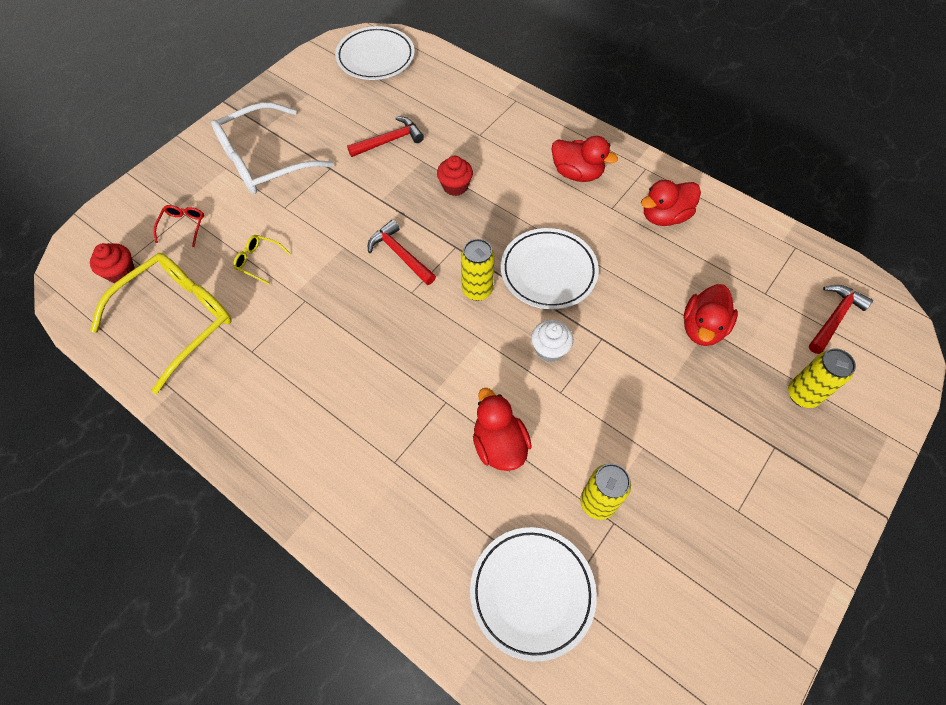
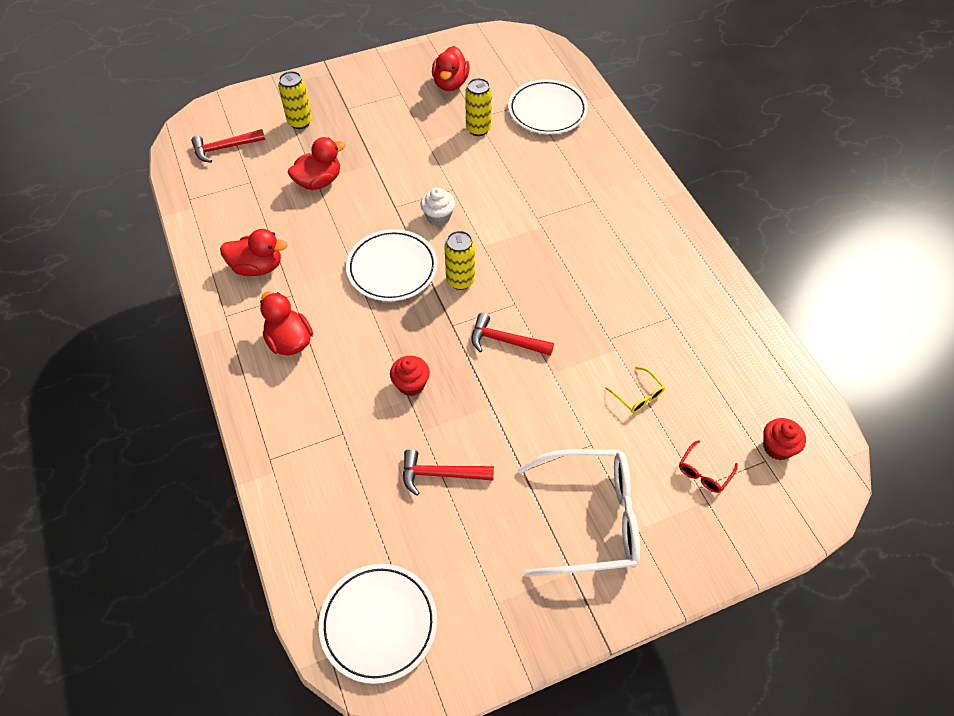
camera: 150 degrees left, 5 degrees down
yellow glasses [90,253,232,394] -> none
red hammer [368,220,436,285] -> red hammer turned 120 degrees clockwise [471,313,554,356]
red duck [473,388,532,471] -> red duck moved to [432,46,470,91]

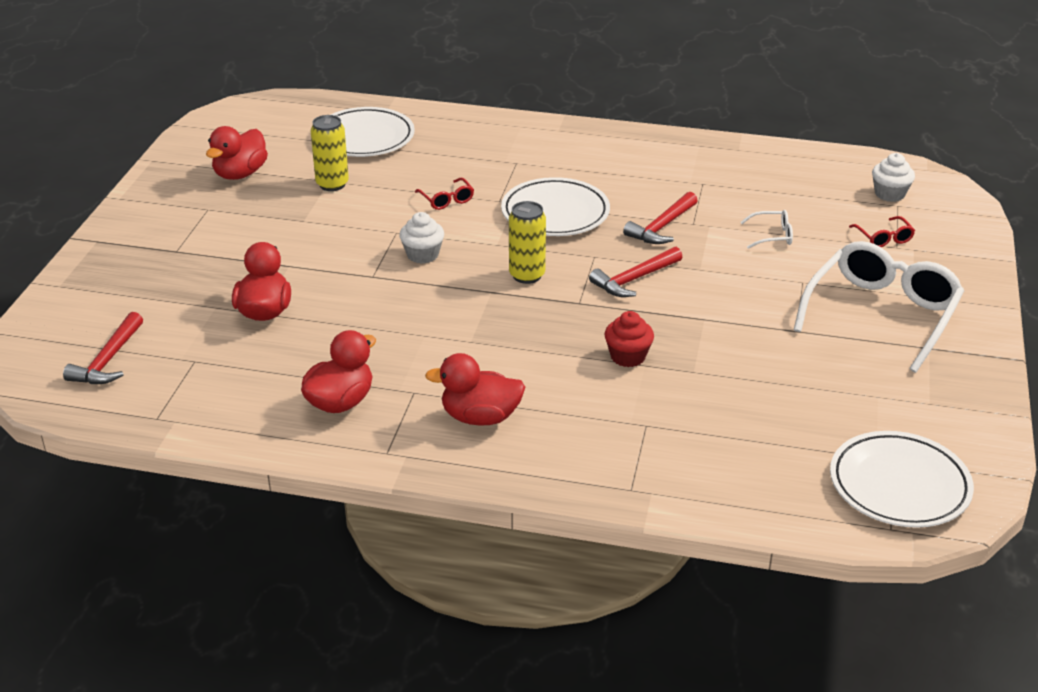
camera: 55 degrees left, 20 degrees down
yellow can [278,71,312,129] -> none
white plate [346,229,438,301] -> white plate moved to [501,177,610,236]
red hammer [403,449,494,496] -> red hammer moved to [623,192,698,244]
red duck [432,46,470,91] -> red duck turned 75 degrees clockwise [206,126,268,180]
yellow glasses [605,366,665,413] -> white glasses [741,210,793,249]
red cupcake [763,418,806,460] -> white cupcake [872,153,915,202]
none -> red glasses [415,178,474,210]

